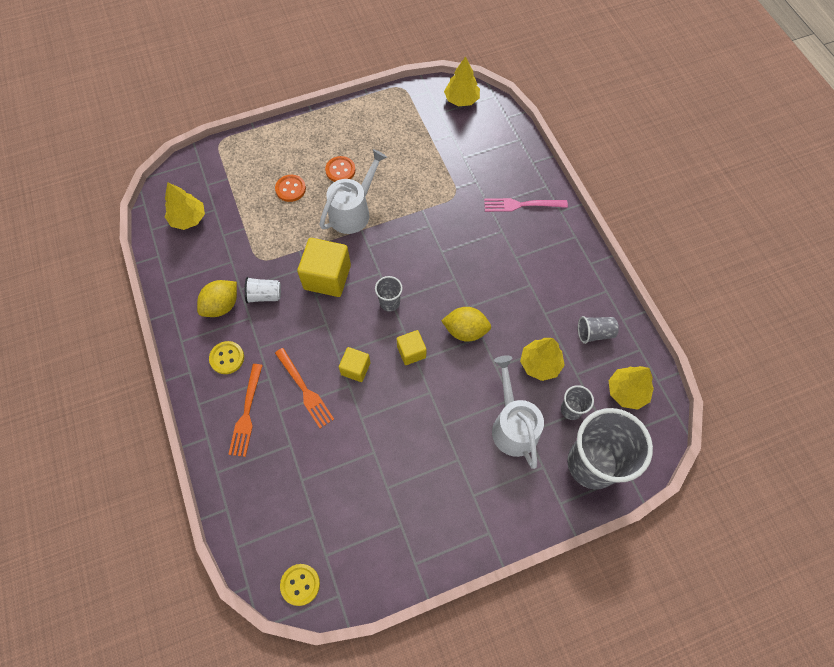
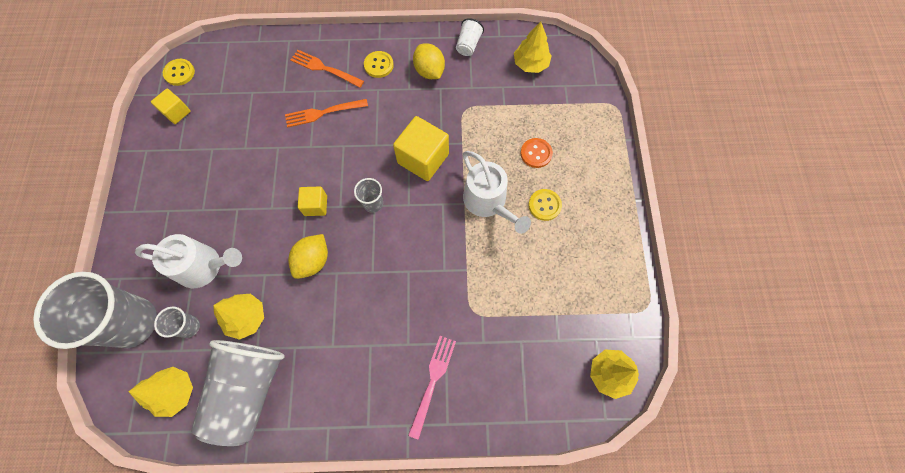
camera: 110 degrees right, 5 degrees up
white cup [245,277,281,304] -> white cup moved to [456,18,484,56]
orange button [325,156,355,182] -> yellow button [528,189,562,221]
yellow cube [339,347,370,382] -> yellow cube moved to [151,89,191,124]
grey cup [578,316,619,344] -> grey cup [191,340,285,446], size x2.28

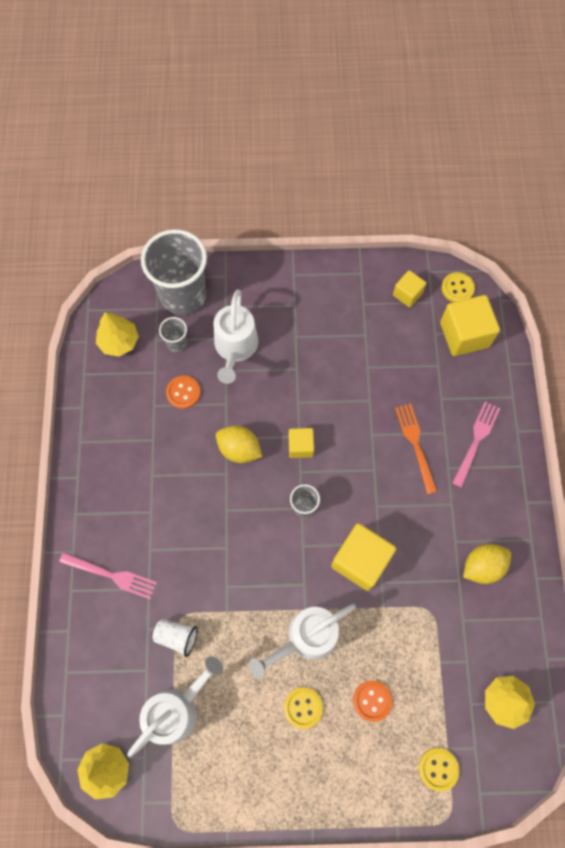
camera: 90 degrees right, 0 degrees up
grey cup [191,340,285,446] -> none
yellow tree [213,294,264,340] -> orange button [166,375,201,409]
orange fork [290,50,364,88] -> pink fork [452,402,500,488]
yellow button [364,51,394,78] -> yellow button moved to [419,748,460,792]
white cup [456,18,484,56] -> white cup moved to [153,619,198,657]
none -> white watering can [127,657,223,758]
none -> yellow cube [440,295,500,356]

